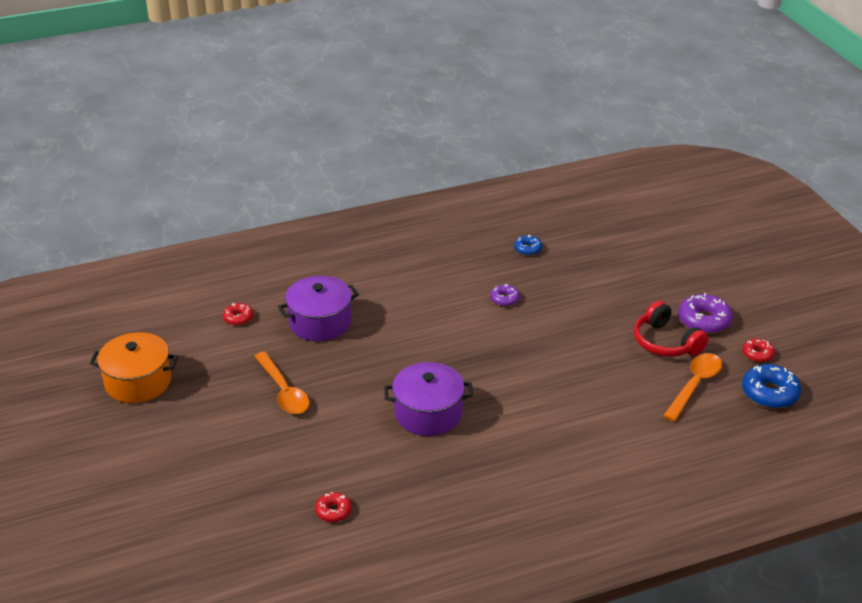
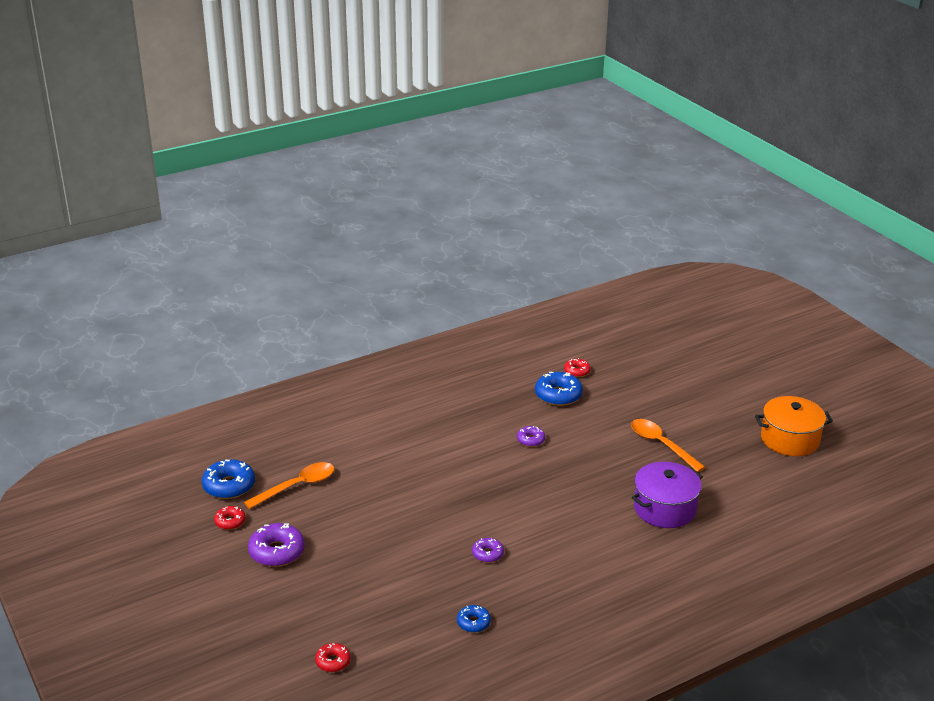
camera: 170 degrees right, 5 degrees down
red donut [223,303,253,326] -> red donut moved to [315,643,351,672]
purple pot [384,362,473,436] -> purple donut [517,426,545,447]
red headphones [634,301,709,357] -> none
orange spoon [663,353,722,421] -> orange spoon turned 150 degrees counterclockwise [244,462,334,509]
none -> blue donut [535,372,583,406]

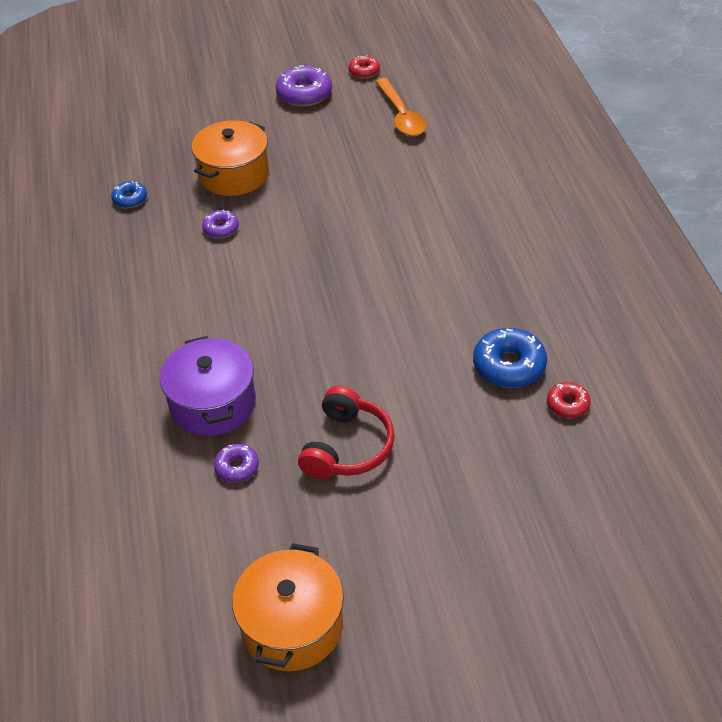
camera: 110 degrees right, 15 degrees up
blue donut [202,459,255,499] -> none
red donut [315,643,351,672] -> none
purple donut [517,426,545,447] -> purple donut moved to [214,444,259,482]
orange spoon [631,419,705,472] -> red headphones [298,386,395,479]
none -> orange pot [192,120,269,196]

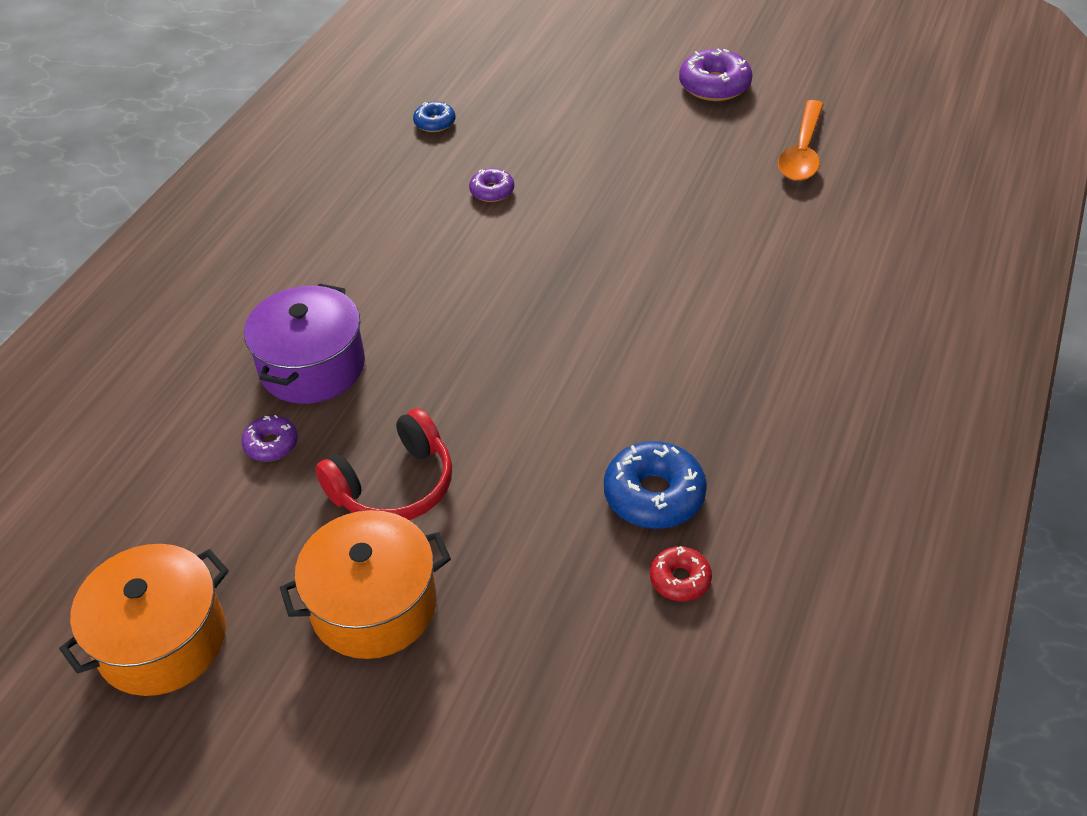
camera: 35 degrees right, 0 degrees up
orange pot [192,120,269,196] -> orange pot moved to [280,510,451,659]
red donut [349,55,380,78] -> none

